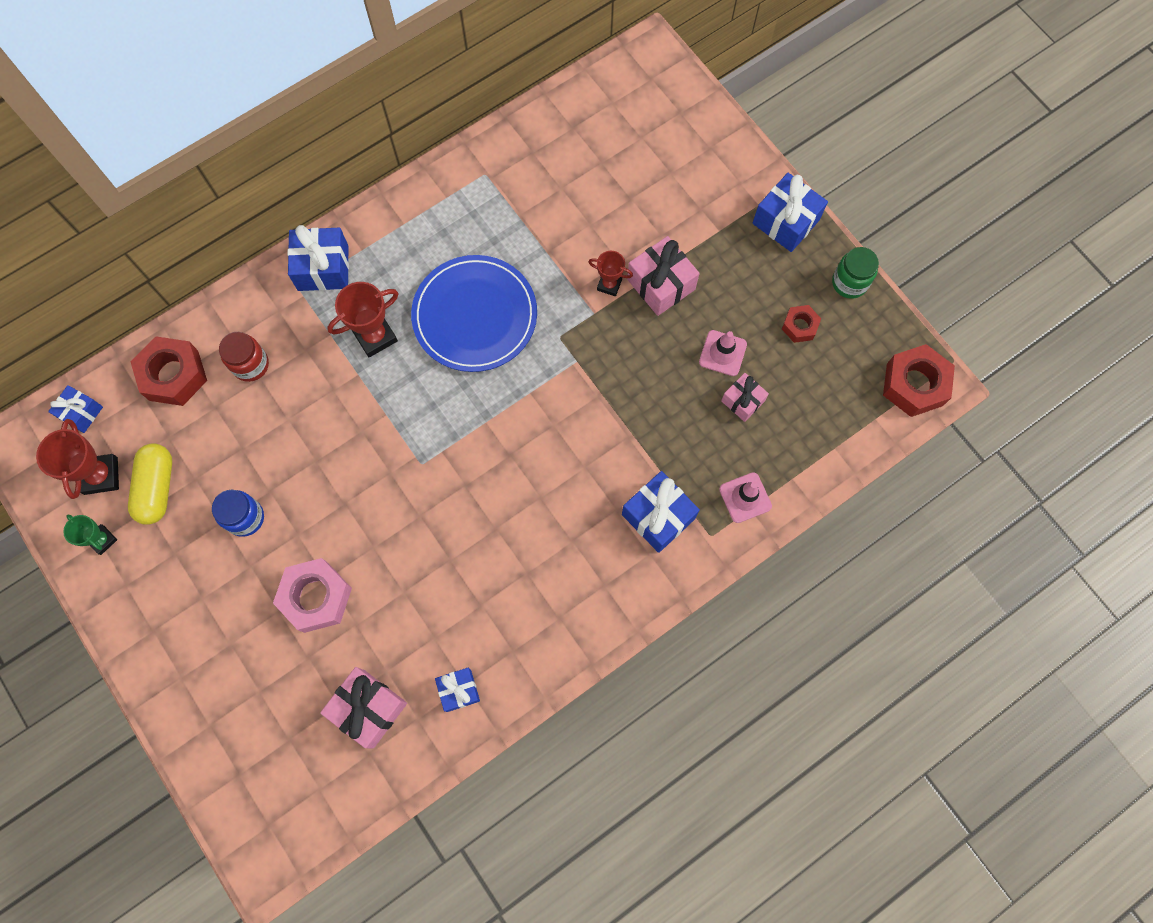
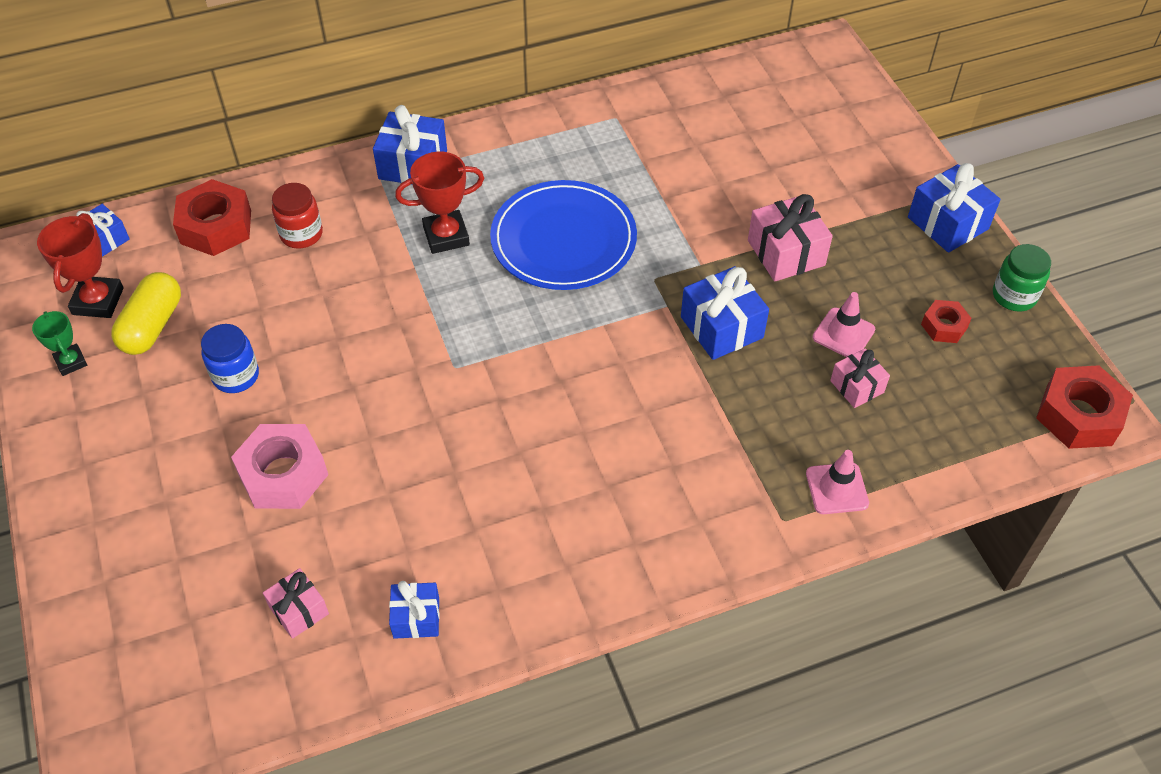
camera: 15 degrees right, 20 degrees down
pink gift [320,667,407,748] -> pink gift [263,568,329,639], size x0.61
red trophy [589,251,633,296] -> none
blue gift [622,471,700,553] -> blue gift moved to [681,266,769,360]

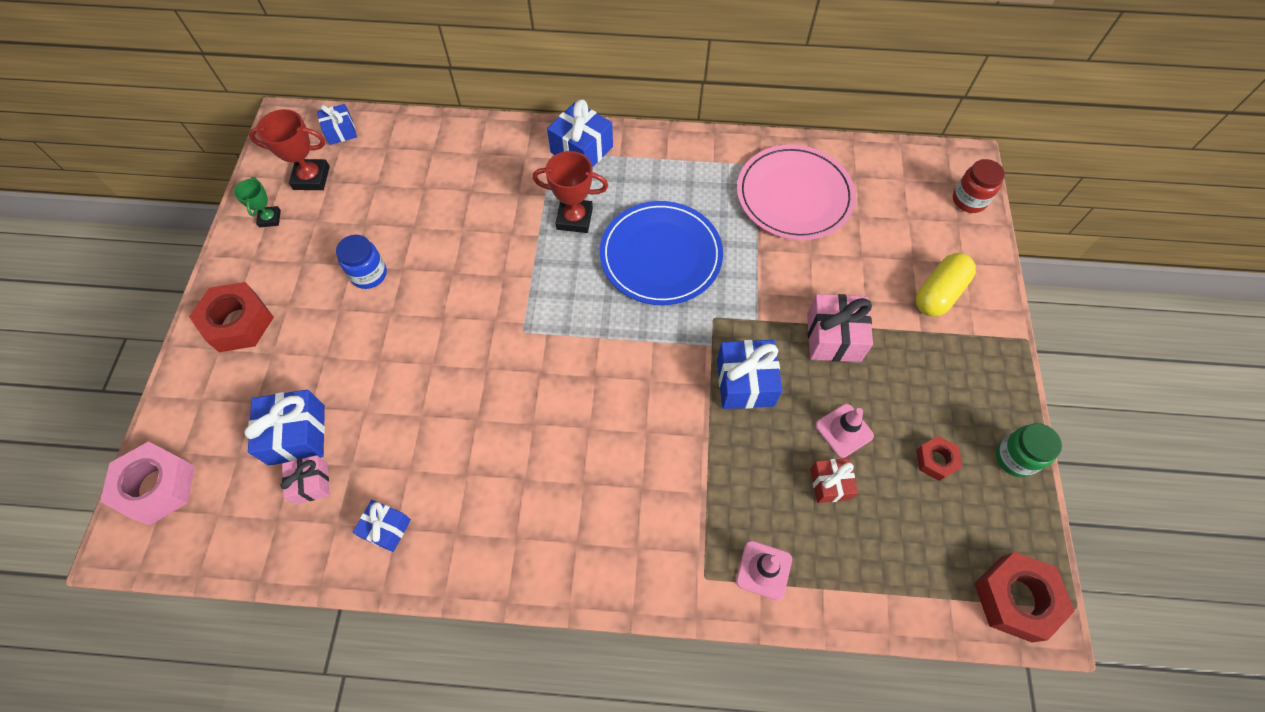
camera: 25 degrees right, 10 degrees up
red trophy [37,213,124,318] -> red trophy turned 60 degrees clockwise [249,109,330,190]
yellow capsule [111,272,181,355] -> yellow capsule moved to [916,253,976,317]
red nut [173,179,251,256] -> red nut moved to [189,282,274,352]
pink nut [231,424,328,509] -> pink nut moved to [100,441,195,525]
red jar [272,183,323,249] -> red jar moved to [953,159,1005,213]
pink gift [830,348,890,408] -> red gift [810,458,858,503]
blue gift [908,163,1000,253] -> blue gift moved to [244,390,325,465]
none -> pink plate [737,145,856,240]

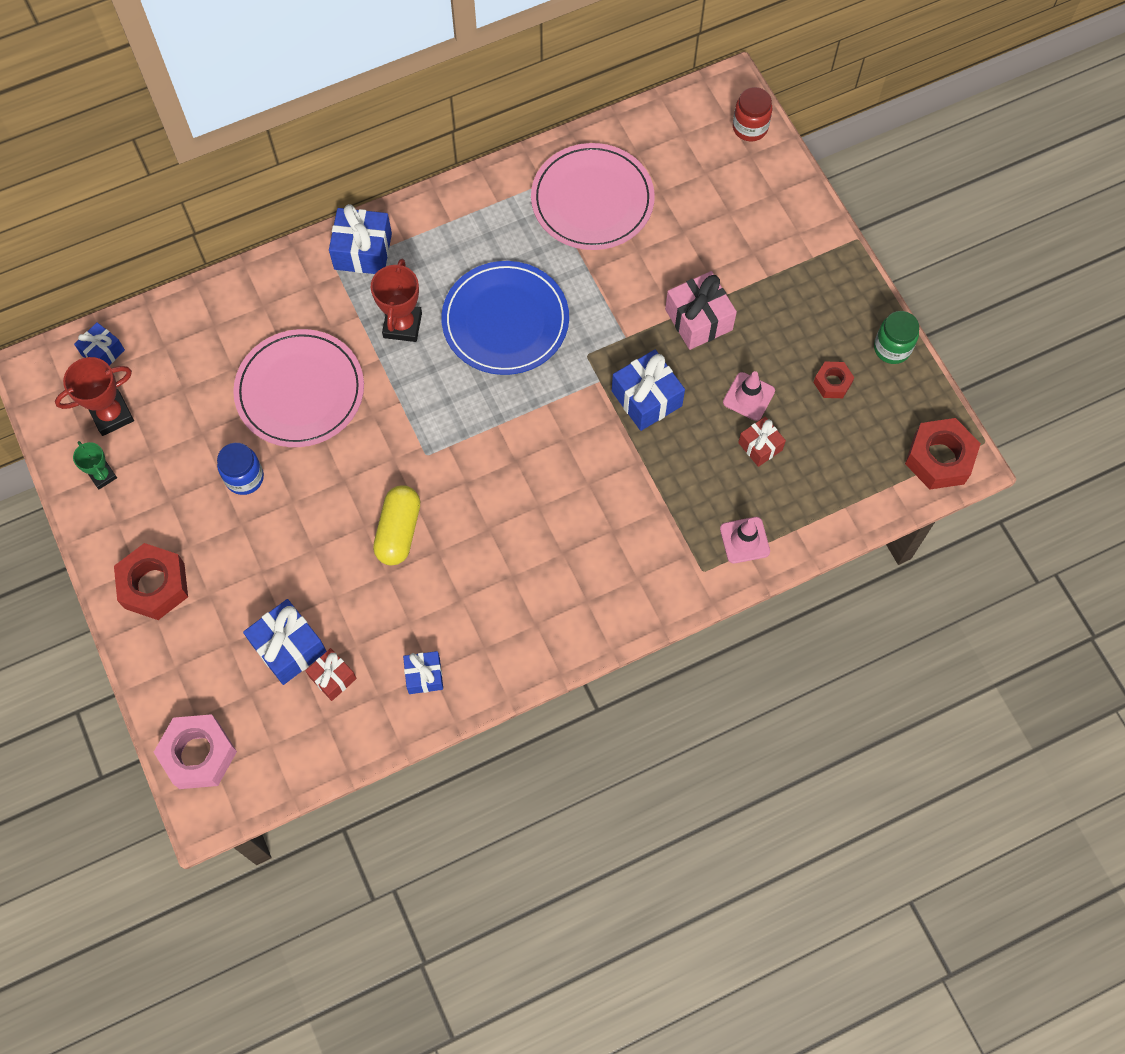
camera: 30 degrees left, 5 degrees up
pink gift [281,455,330,504] -> red gift [305,648,357,701]
red trophy [533,151,608,233] -> red trophy turned 60 degrees counterclockwise [371,259,422,342]
yellow capsule [916,253,976,317] -> yellow capsule moved to [373,485,420,565]
none -> pink plate [233,329,364,447]

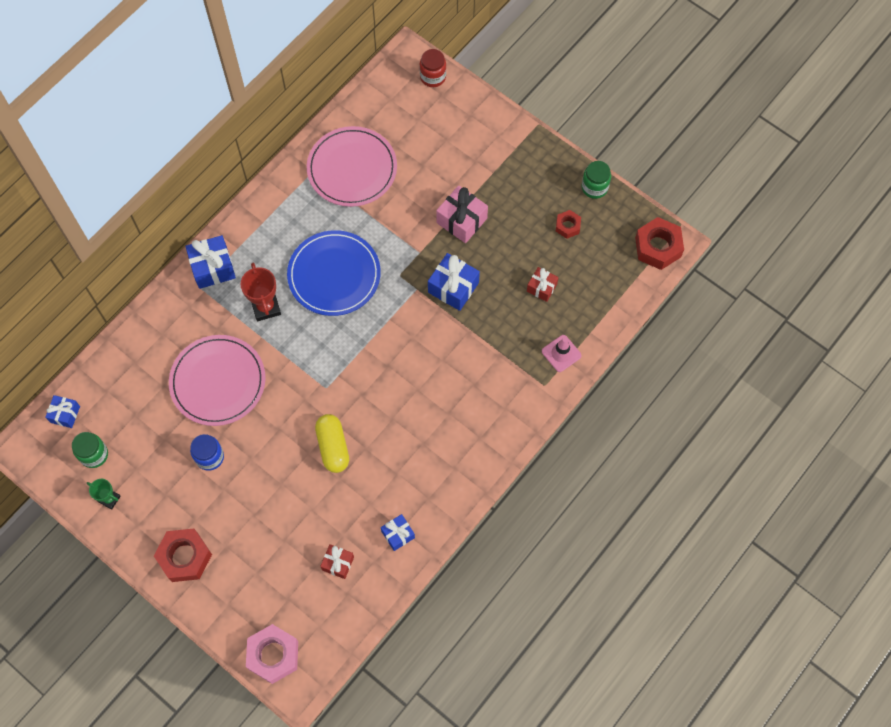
camera: 25 degrees left, 0 degrees up
red trophy [55,357,134,436] -> green jar [72,432,108,468]
blue gift [243,599,327,685] -> none
pink traffic cone [723,371,775,421] -> none

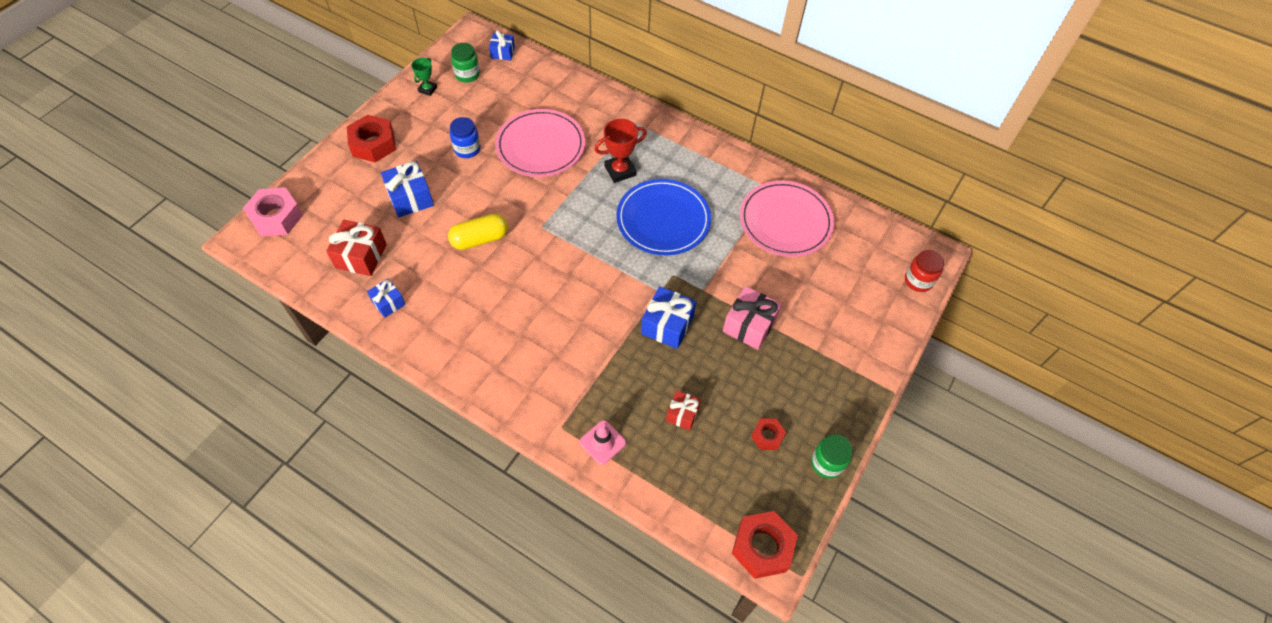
camera: 80 degrees right, 10 degrees down
blue gift [185,235,236,289] -> blue gift moved to [381,161,434,218]
red gift [320,544,354,579] -> red gift [326,220,387,276], size x1.64

